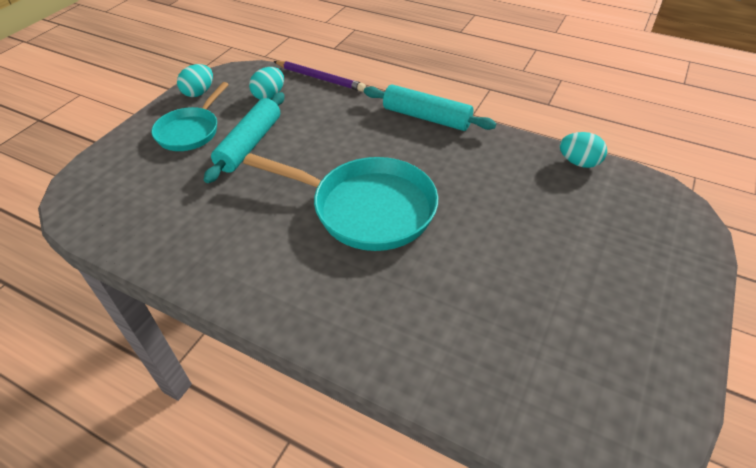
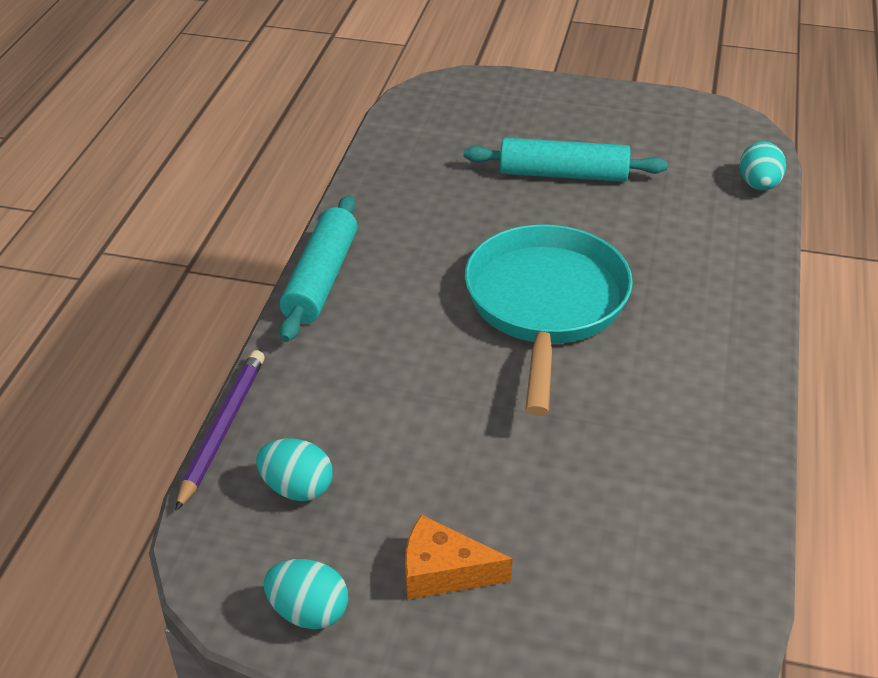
camera: 105 degrees left, 5 degrees down
turquoise pan [151,82,229,151] -> orange cheese [405,515,513,600]
turquoise rolling pin [204,92,284,183] -> turquoise rolling pin moved to [464,138,668,182]
turquoise egg [560,132,607,168] -> turquoise egg moved to [739,142,786,190]

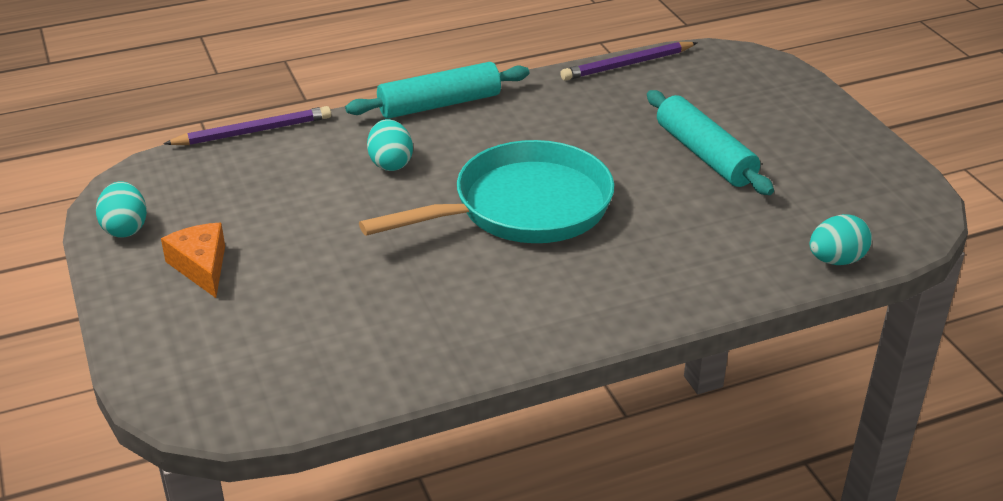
camera: 55 degrees right, 5 degrees down
turquoise egg [256,439,333,501] -> turquoise egg moved to [367,119,413,171]
none -> purple pencil [560,42,697,81]

